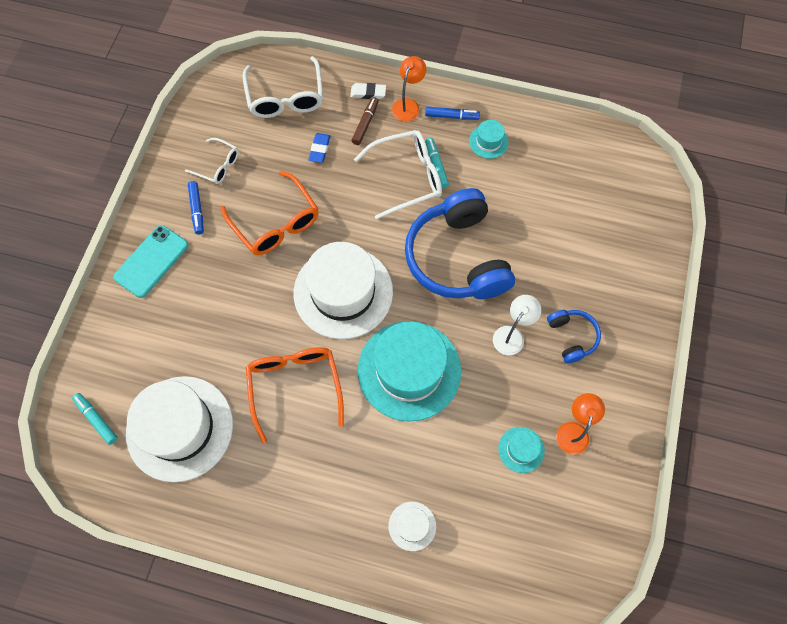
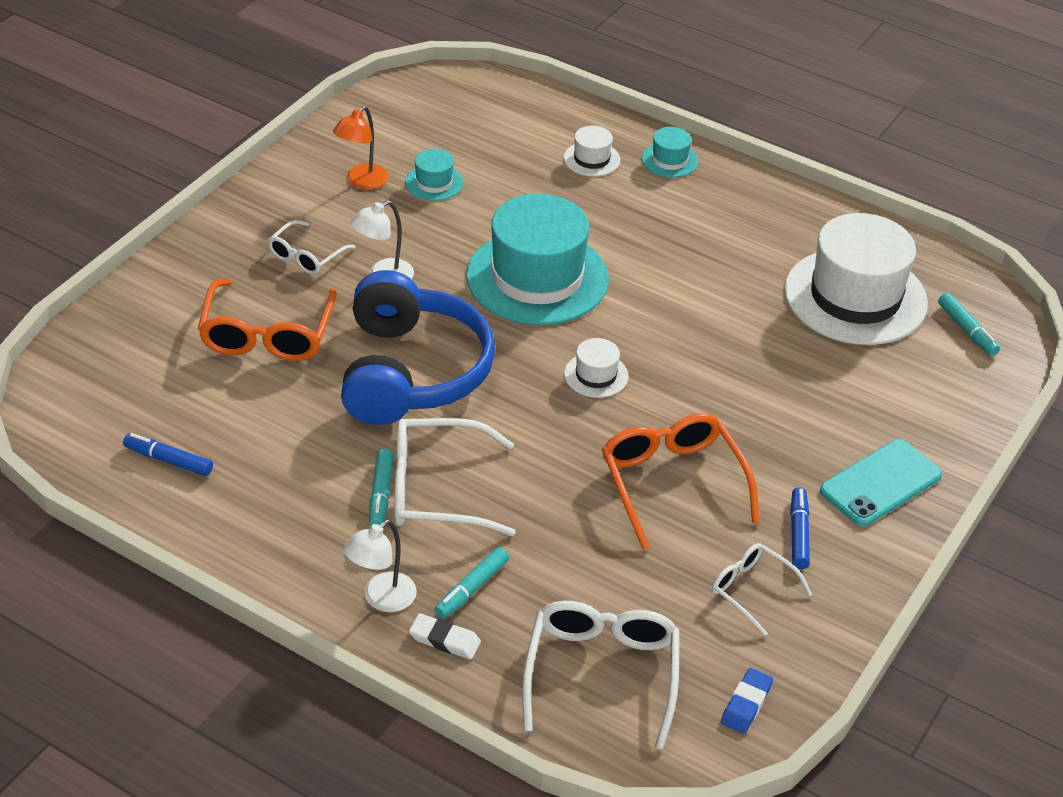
camera: 165 degrees left, 25 degrees down
orange glasses [246,347,344,443] -> orange glasses moved to [198,279,337,361]
white hat [294,242,393,339] -> white hat [564,338,628,398], size x0.43
blue eraser [309,133,330,163] -> blue eraser moved to [721,668,773,734]
brown marker [351,97,379,145] -> turquoise marker [434,547,509,619]
orange lamp [392,56,427,121] -> white lamp [344,520,417,612]
blue marker [425,107,480,120] -> blue marker moved to [123,433,213,476]
turquoise hat [469,120,509,159] -> turquoise hat moved to [642,127,698,178]
blue headphones [547,310,601,364] -> white glasses [268,220,355,275]

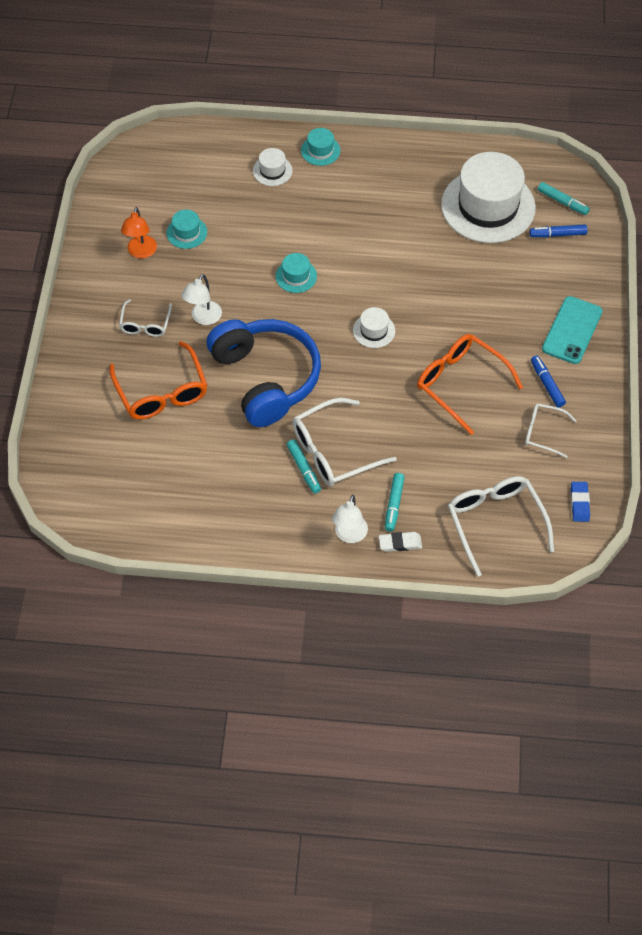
camera: 25 degrees left, 15 degrees up
blue marker [123,433,213,476] -> blue marker moved to [529,224,587,237]
turquoise hat [466,194,609,325] -> turquoise hat [276,253,317,293], size x0.43

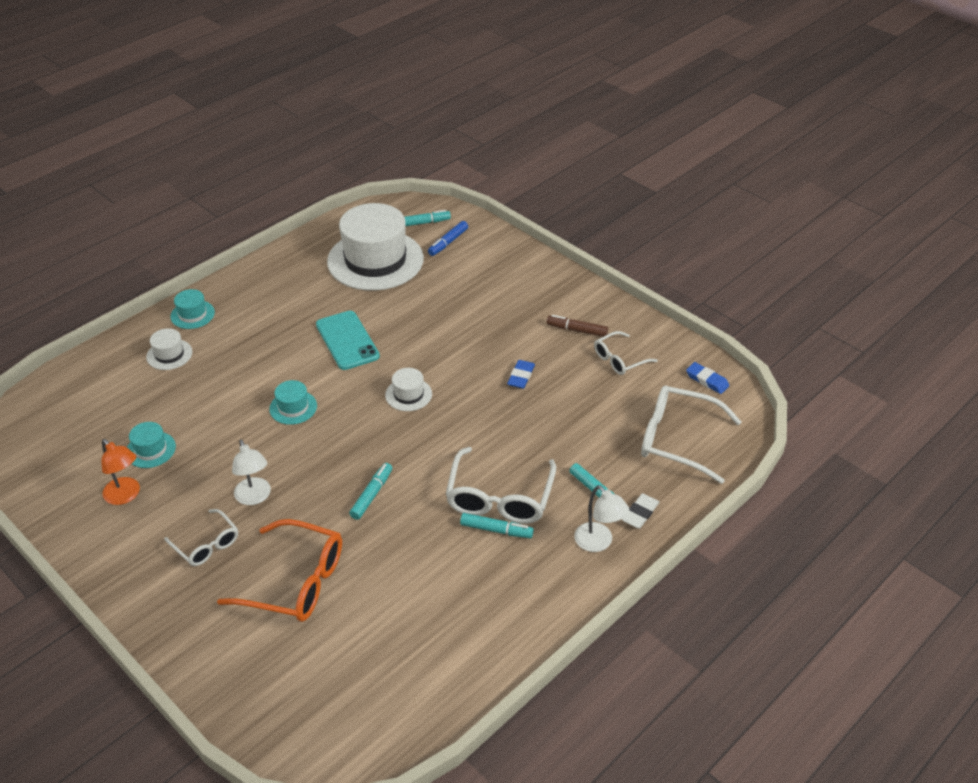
camera: 50 degrees left, 15 degrees down
blue headphones [206,319,321,427] -> turquoise marker [349,463,392,520]
orange glasses [417,334,523,435] -> blue eraser [507,360,535,389]
blue marker [531,356,566,408] -> brown marker [546,315,608,337]
turquoise phone [542,296,603,364] -> turquoise phone moved to [316,311,380,370]

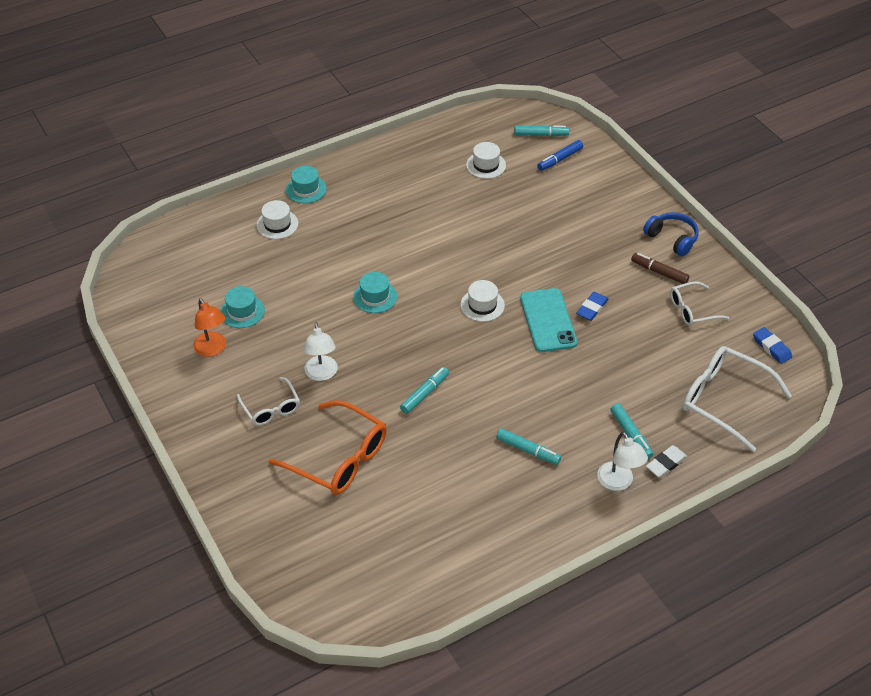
camera: 15 degrees right, 5 degrees up
turquoise phone [316,311,380,370] -> turquoise phone moved to [520,288,578,352]
white hat [327,203,424,291] -> white hat [466,142,506,179], size x0.43
white glasses [446,447,556,524] -> none
none -> blue headphones [643,212,699,256]

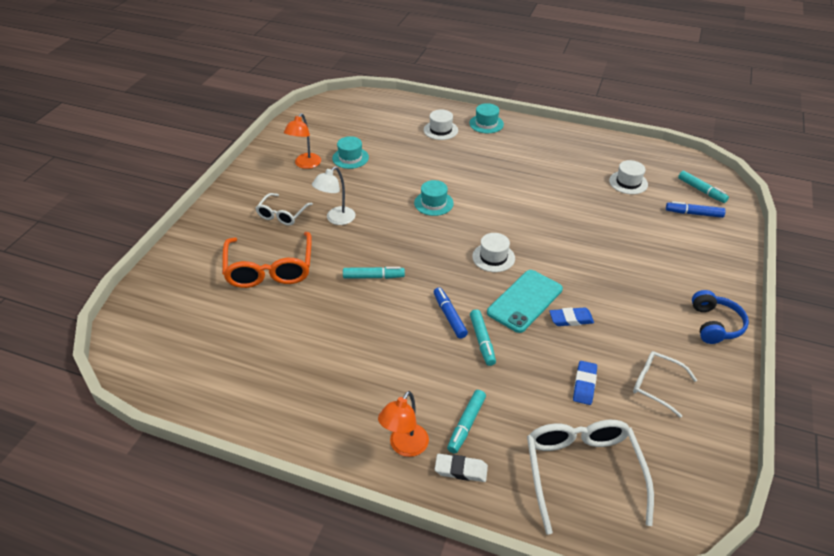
camera: 50 degrees right, 5 degrees down
turquoise marker [496,428,561,465] -> turquoise marker moved to [470,309,496,366]
white lamp [597,432,648,491] -> orange lamp [378,391,429,457]
brown marker [631,253,690,284] -> none
blue eraser [753,327,792,364] -> blue eraser moved to [573,361,597,405]
none -> blue marker [434,287,468,339]

